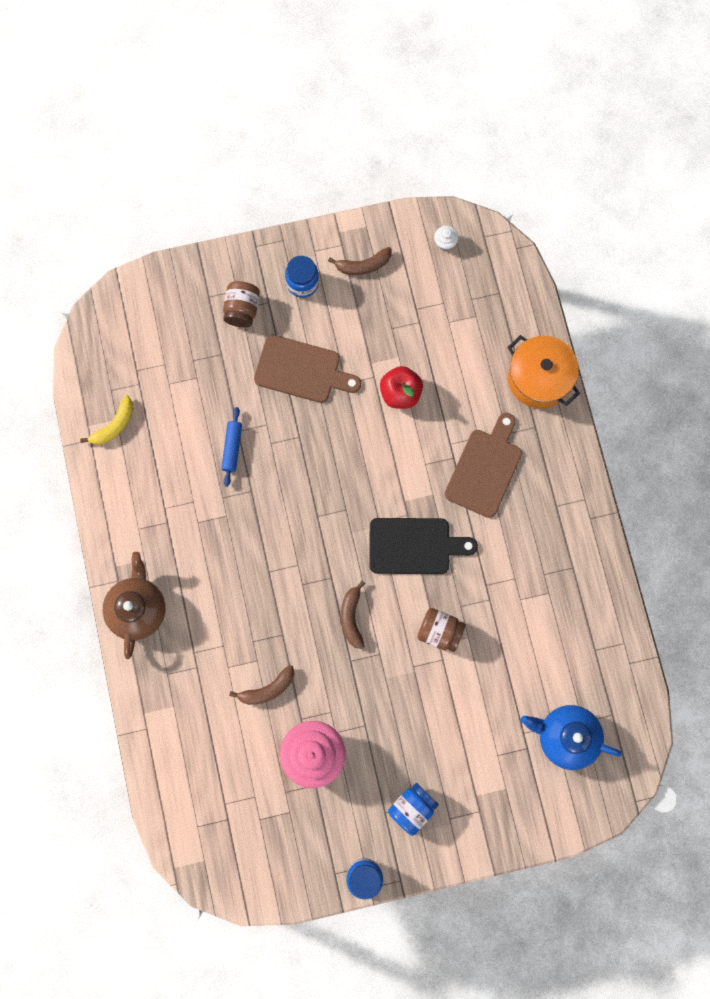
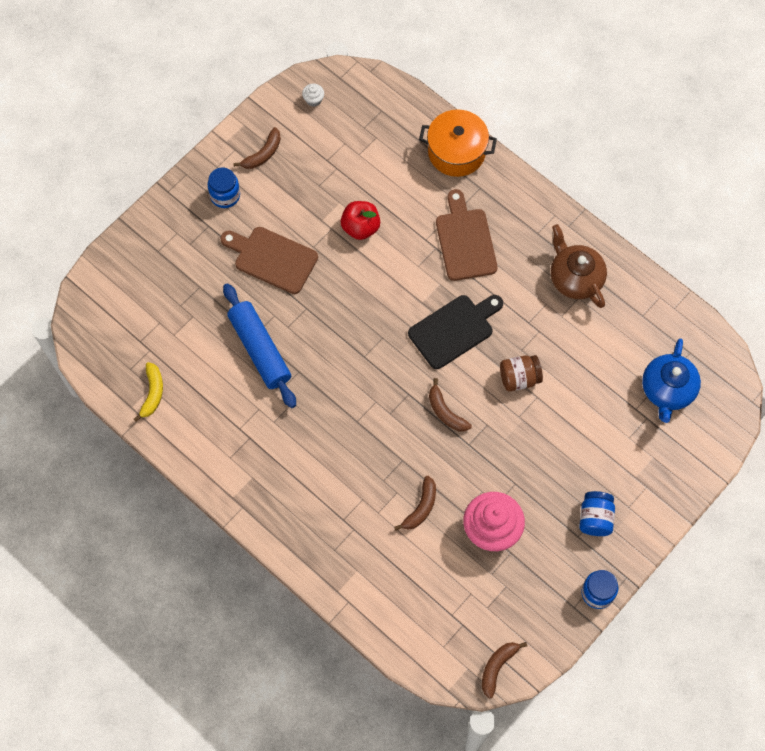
camera: 35 degrees left, 10 degrees down
brown teapot [103,552,165,659] -> brown teapot moved to [551,224,607,308]
blue rolling pin [221,407,242,487] -> blue rolling pin [223,283,296,408], size x1.93
brown jar [223,281,260,327] -> none
brown cutting board [254,335,361,403] -> brown cutting board turned 135 degrees counterclockwise [221,227,318,294]
blue teapot [521,705,622,770] -> blue teapot turned 60 degrees counterclockwise [642,339,701,423]
none -> brown banana [482,642,527,699]

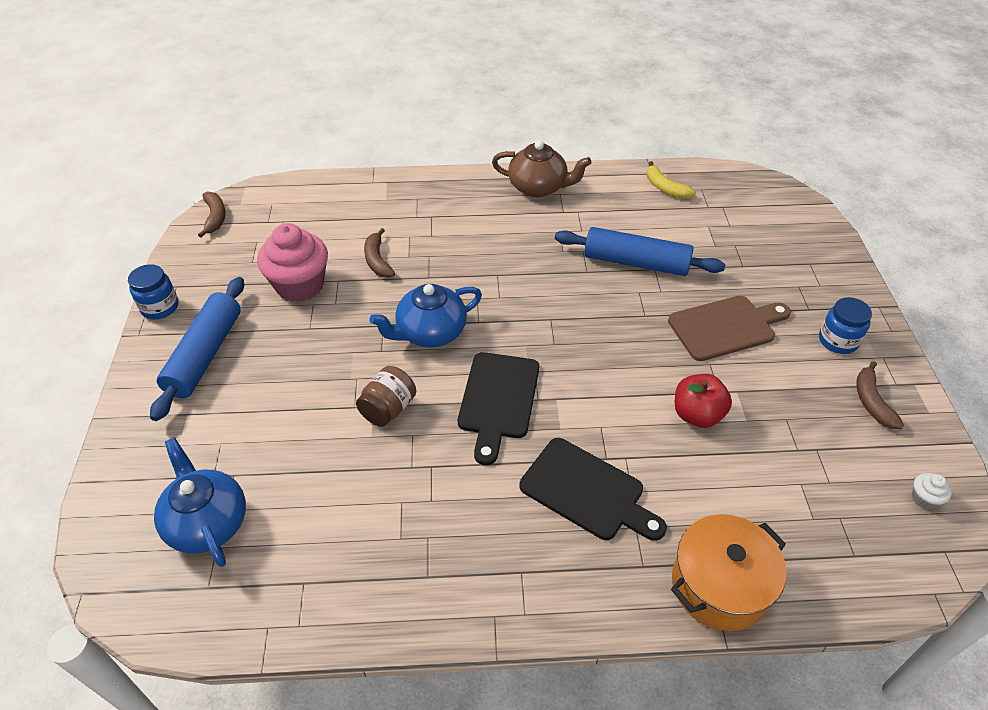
camera: 135 degrees right, 20 degrees down
brown banana [429,378,472,431] -> blue teapot [370,284,482,348]
brown cutting board [436,189,498,281] -> black cutting board [520,438,667,541]
brown teapot [551,224,607,308] -> brown teapot moved to [492,140,591,197]
blue jar [579,491,615,536] -> blue rolling pin [150,277,244,421]

